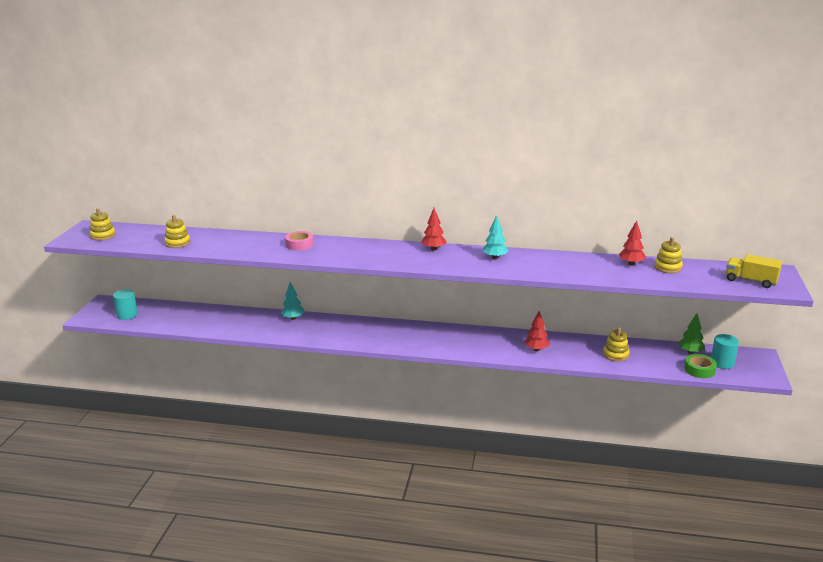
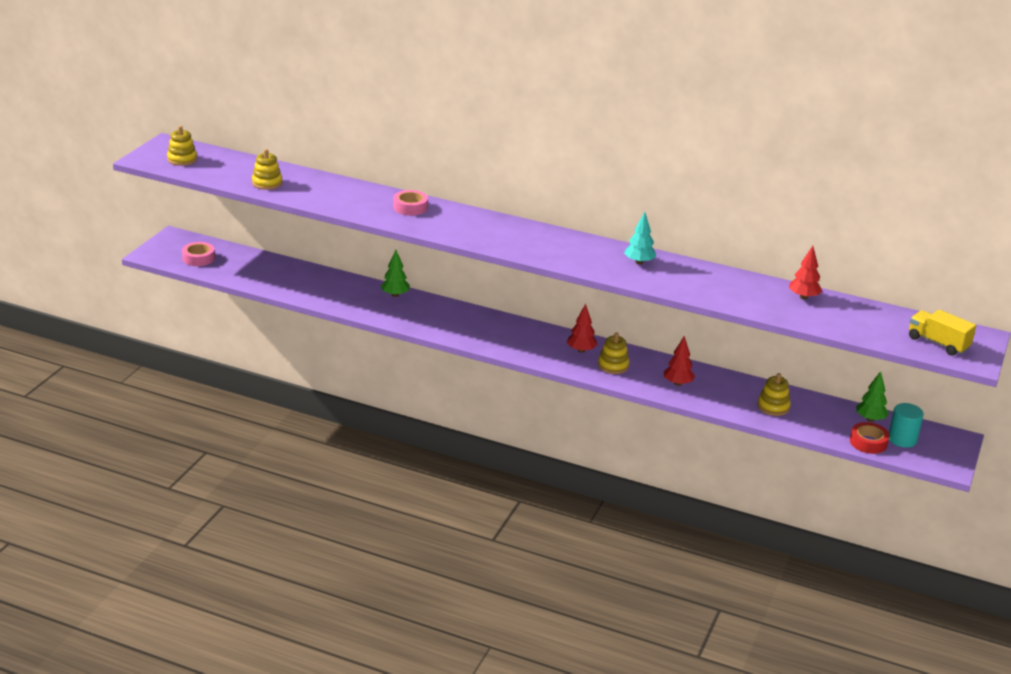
camera: 10 degrees right, 5 degrees up
turquoise cylinder [113,289,138,320] -> pink tape [182,242,215,266]
turquoise tree [281,282,304,320] -> green tree [381,250,410,297]
red tree [422,208,447,251] -> red tree moved to [567,304,597,353]
yellow stacking toy [654,237,683,273] -> yellow stacking toy moved to [598,333,630,374]
green tape [684,354,717,378] -> red tape [850,422,890,454]

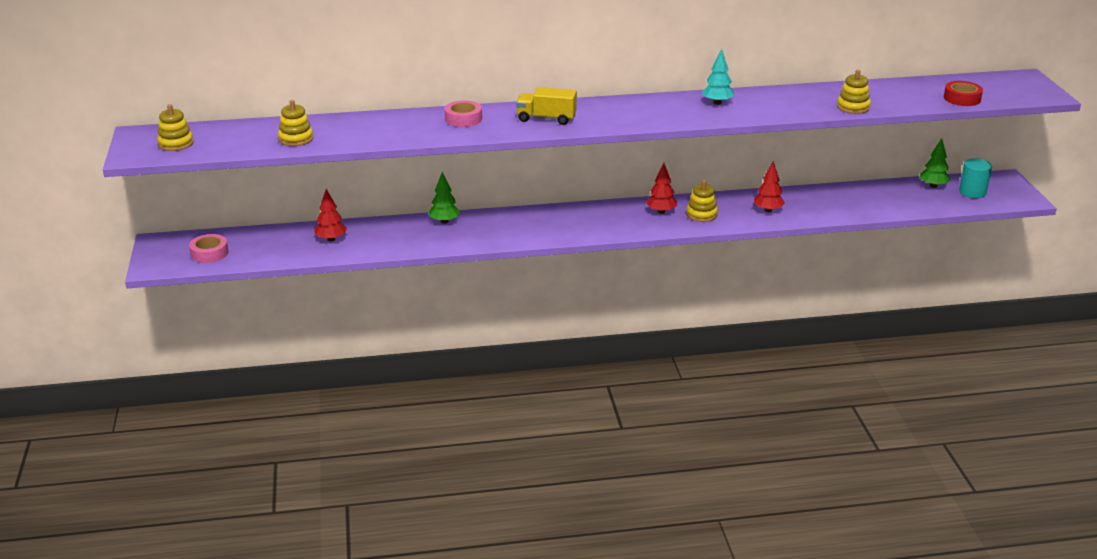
camera: 30 degrees left, 0 degrees up
yellow stacking toy [757,373,791,416] -> yellow stacking toy moved to [837,70,871,114]
red tree [789,246,822,300] -> red tree moved to [314,189,347,242]
red tape [850,422,890,454] -> red tape moved to [944,81,983,106]
yellow truck [909,310,976,356] -> yellow truck moved to [516,87,577,125]

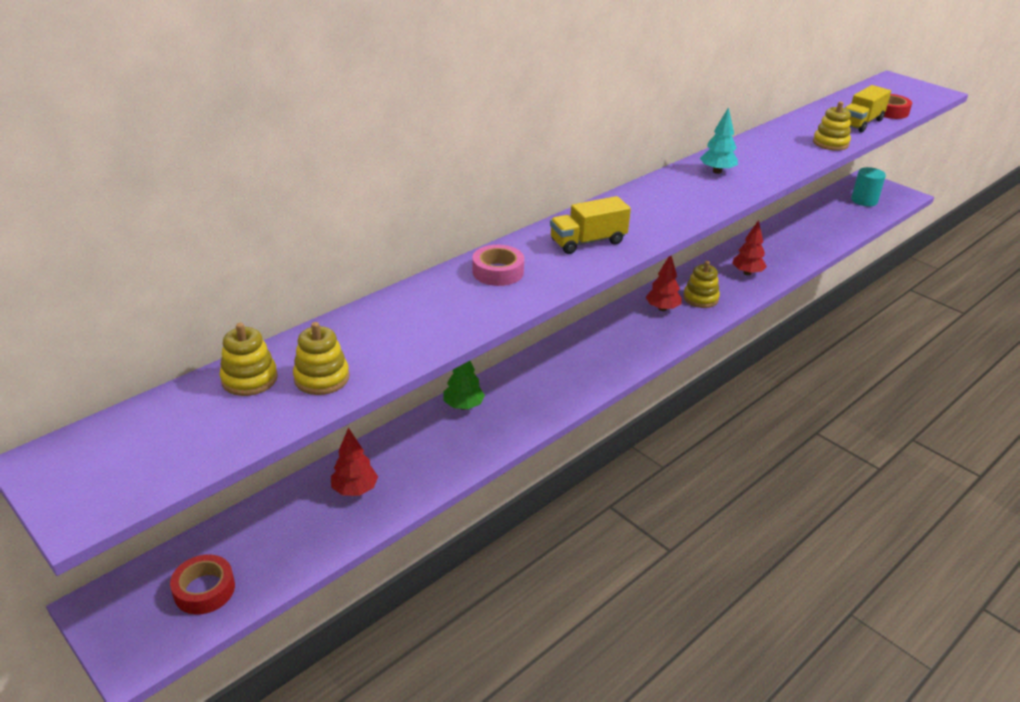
camera: 35 degrees left, 5 degrees up
yellow stacking toy [157,104,194,151] -> yellow stacking toy moved to [220,323,278,396]
pink tape [189,234,228,263] -> red tape [170,554,235,615]
green tree [920,138,951,188] -> none
none -> yellow truck [845,85,891,133]

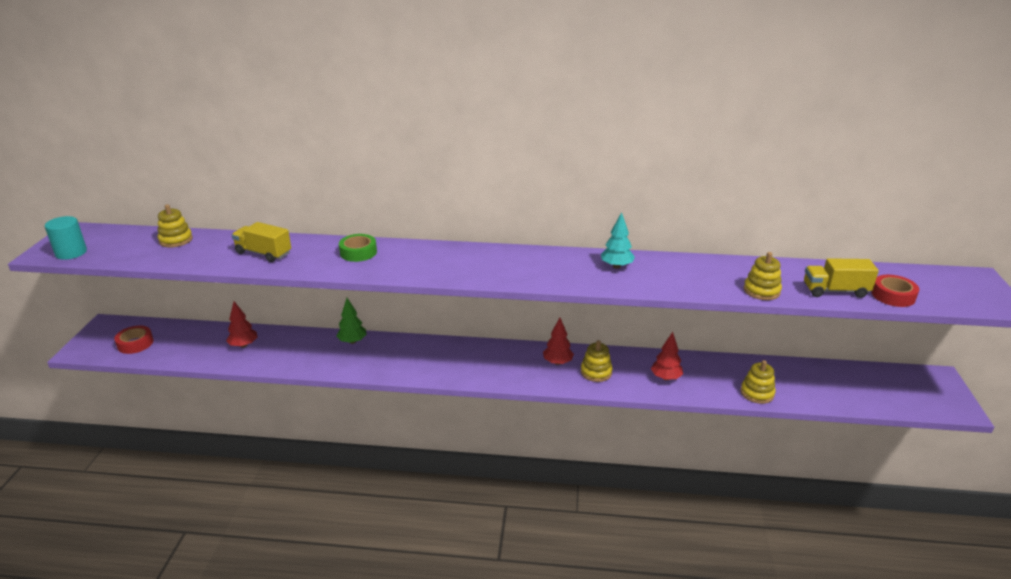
camera: 50 degrees right, 5 degrees down
yellow stacking toy [293,322,349,395] -> yellow stacking toy moved to [741,360,776,404]
pink tape [472,245,524,286] -> green tape [339,234,377,262]
yellow truck [550,196,631,254] -> yellow truck moved to [232,222,291,262]
turquoise cylinder [851,167,886,206] -> turquoise cylinder moved to [45,216,87,260]

